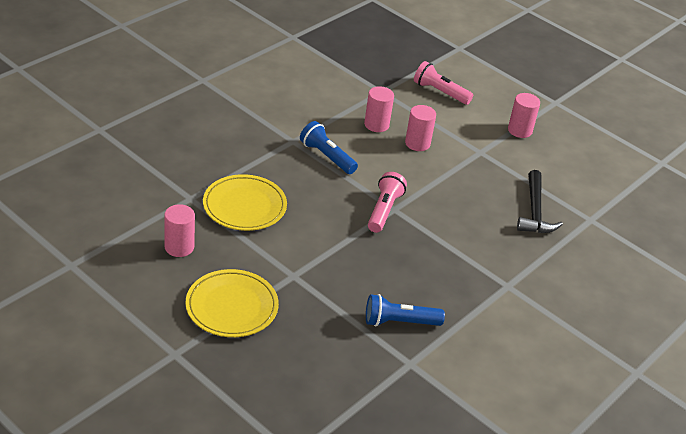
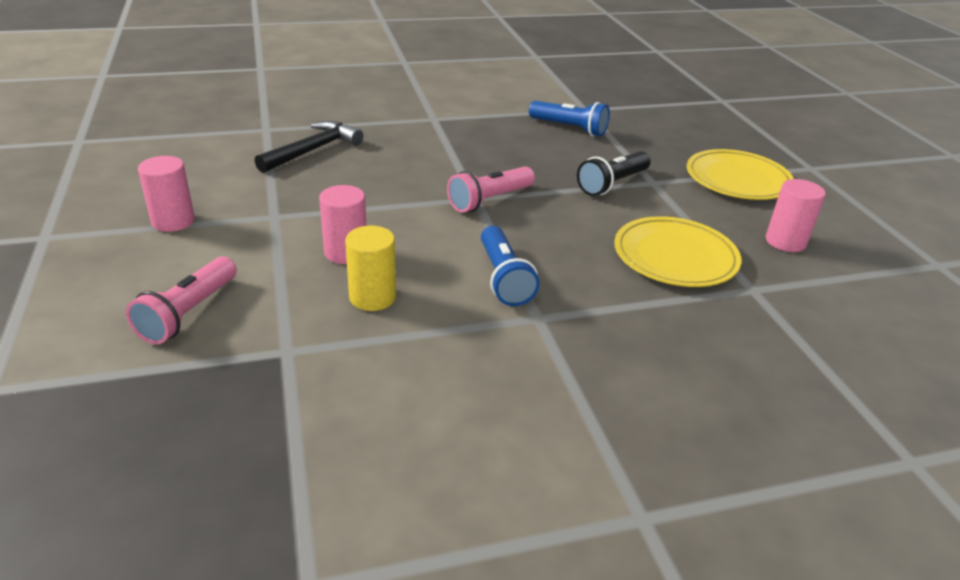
camera: 145 degrees left, 5 degrees down
pink cylinder [364,86,394,132] -> yellow cylinder [345,226,396,311]
pink flashlight [414,61,473,105] -> pink flashlight turned 45 degrees clockwise [126,256,237,344]
none -> black flashlight [577,151,651,196]

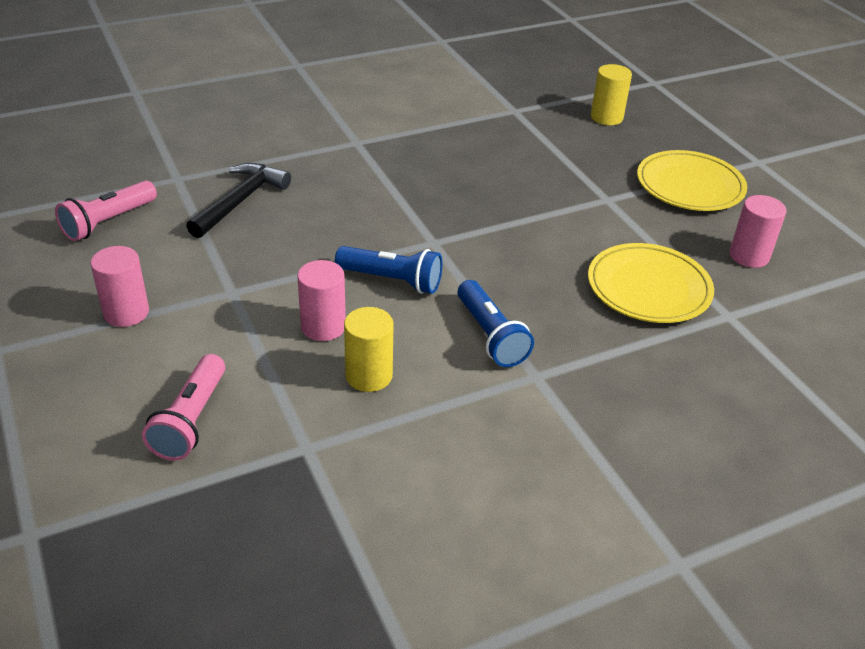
camera: 10 degrees left, 5 degrees up
pink flashlight [447,166,535,213] -> pink flashlight moved to [55,181,157,241]
blue flashlight [529,101,610,136] -> blue flashlight moved to [335,246,443,294]
black flashlight [577,151,651,196] -> none
none -> yellow cylinder [591,64,632,125]

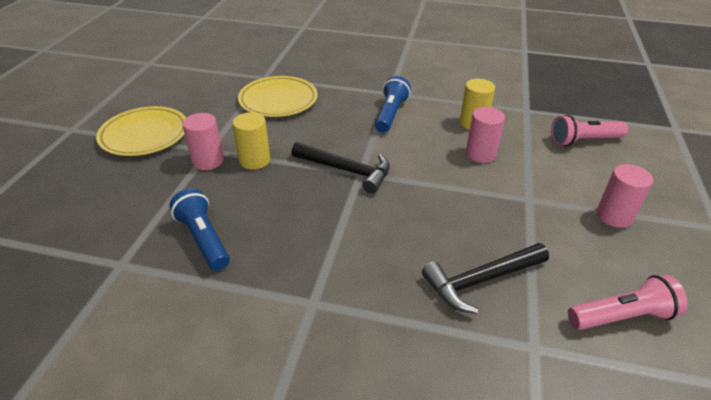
camera: 140 degrees left, 0 degrees up
pink flashlight [142,354,225,461] -> pink flashlight turned 150 degrees counterclockwise [551,115,628,146]
blue flashlight [335,246,443,294] -> blue flashlight moved to [169,188,230,271]
yellow cylinder [591,64,632,125] -> yellow cylinder moved to [232,112,270,170]
pink cylinder [730,195,786,268] -> pink cylinder moved to [182,113,224,170]
none -> black hammer [292,142,390,194]

